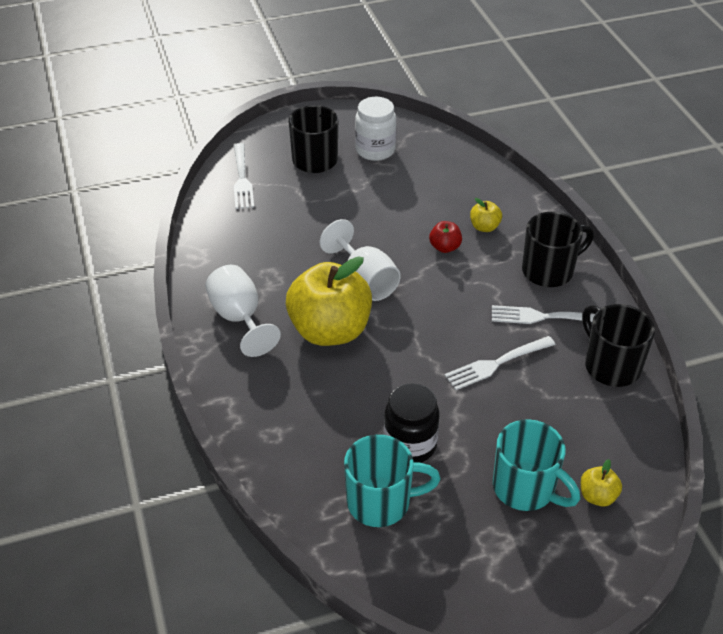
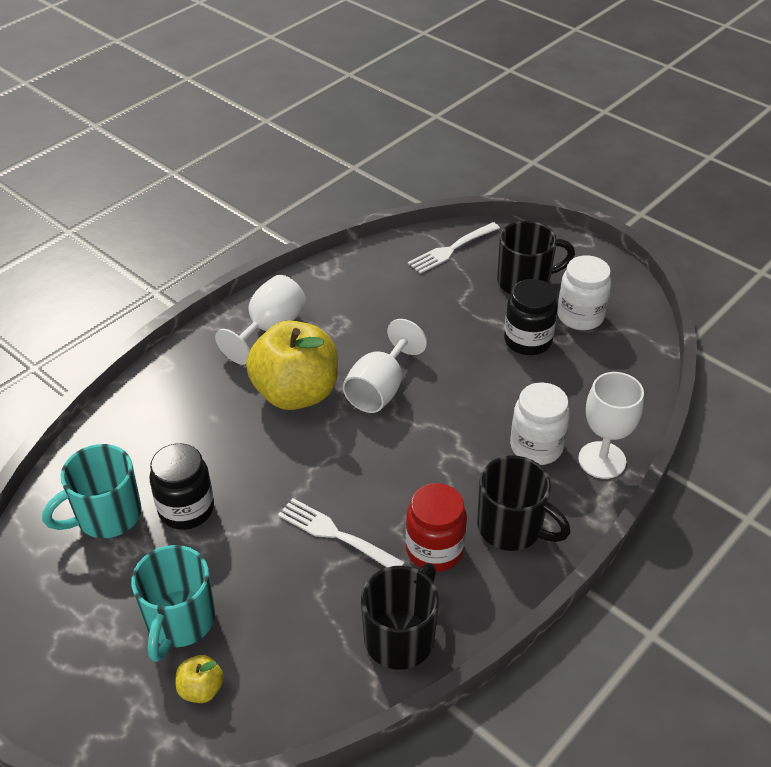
camera: 60 degrees right, 0 degrees up
turquoise mug [344,435,440,527] -> turquoise mug turned 90 degrees clockwise [42,444,142,538]
red apple [429,221,462,253] -> none
yellow apple [470,198,502,232] -> white jar [510,382,570,465]
white fork [492,305,595,324] -> red jar [406,483,467,572]
none -> black jar [504,279,558,355]
none -> white goblet [578,372,644,479]

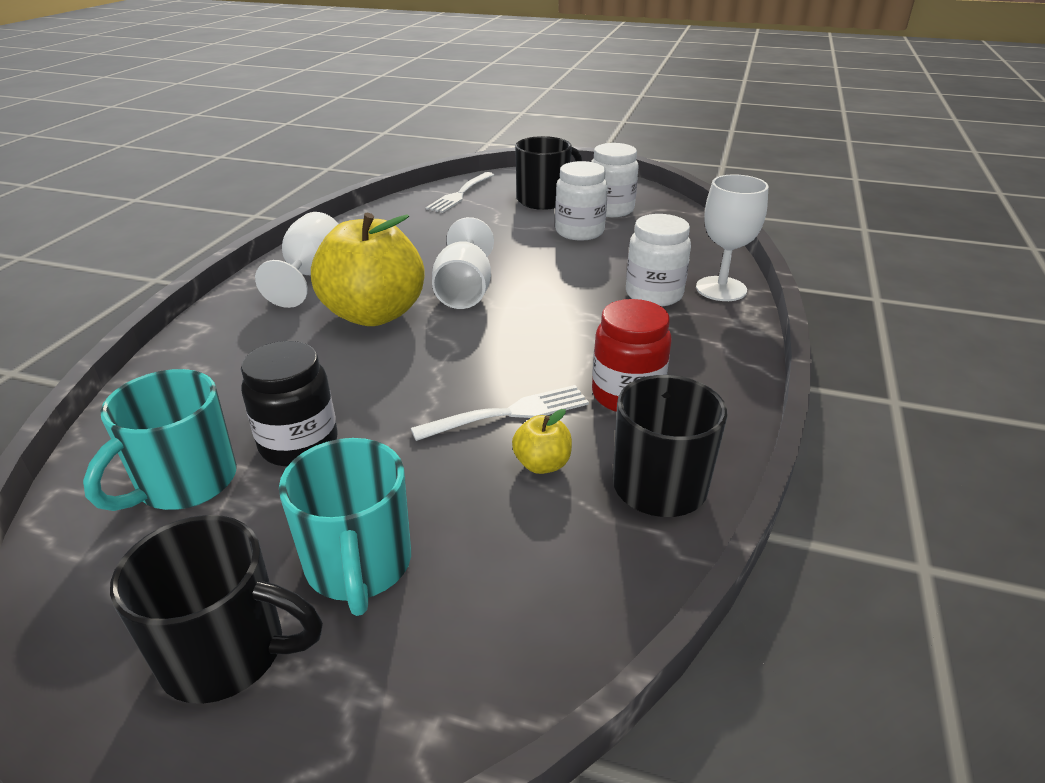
camera: 25 degrees left, 10 degrees down
yellow apple [176,655,224,703] -> yellow apple moved to [512,409,572,474]
white fork [278,498,405,567] -> white fork turned 150 degrees clockwise [411,385,589,441]
black mug [477,456,571,551] -> black mug moved to [110,515,323,704]
black jar [504,279,558,355] -> white jar [555,161,608,241]

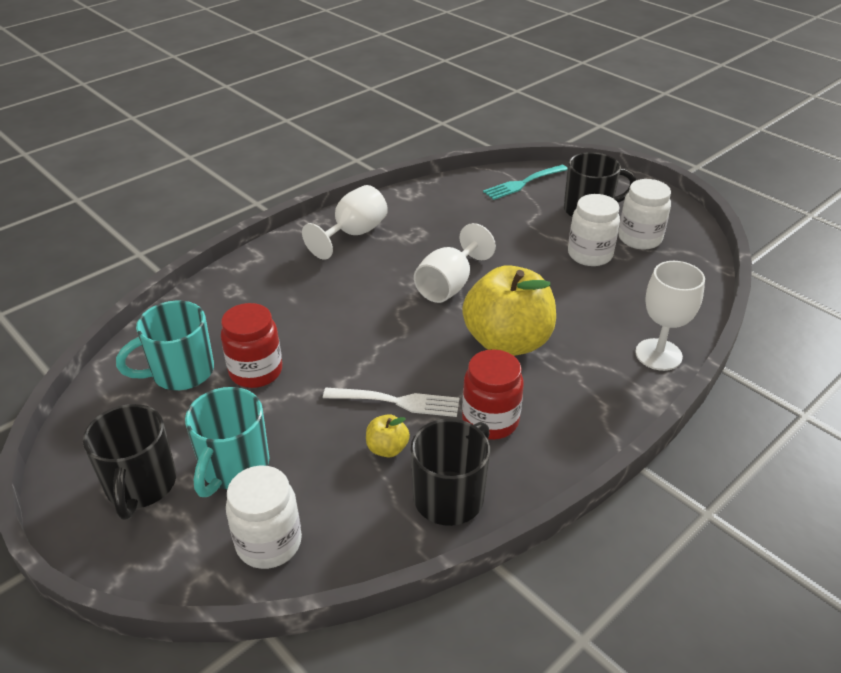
camera: 30 degrees right, 5 degrees up
black mug [110,515,323,704] -> black mug turned 45 degrees clockwise [83,404,176,520]
black jar [241,341,337,467] -> red jar [221,303,282,388]
yellow apple [311,213,425,326] -> yellow apple moved to [462,265,556,356]
white fork [426,172,494,213] -> turquoise fork [483,165,568,200]
white jar [626,214,691,307] -> white jar moved to [226,466,302,569]

